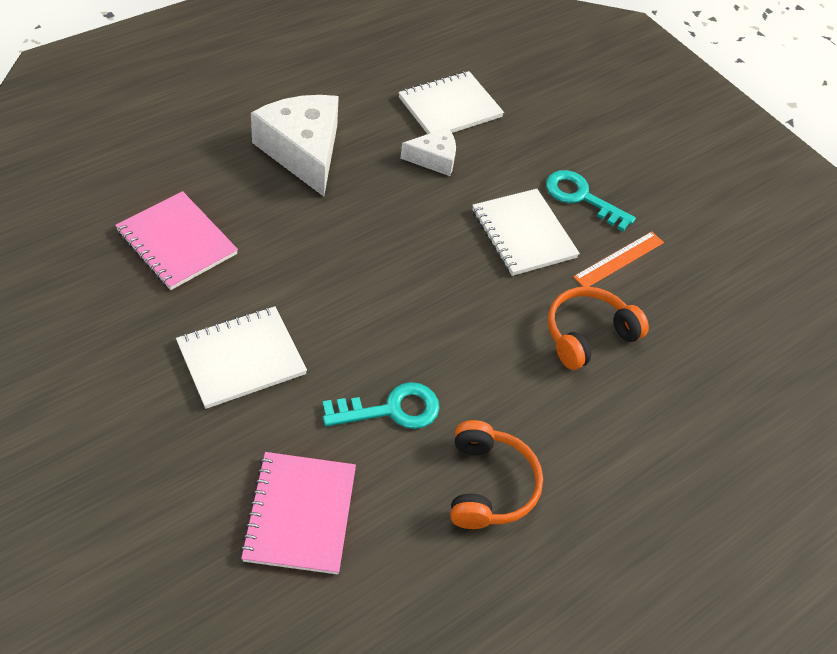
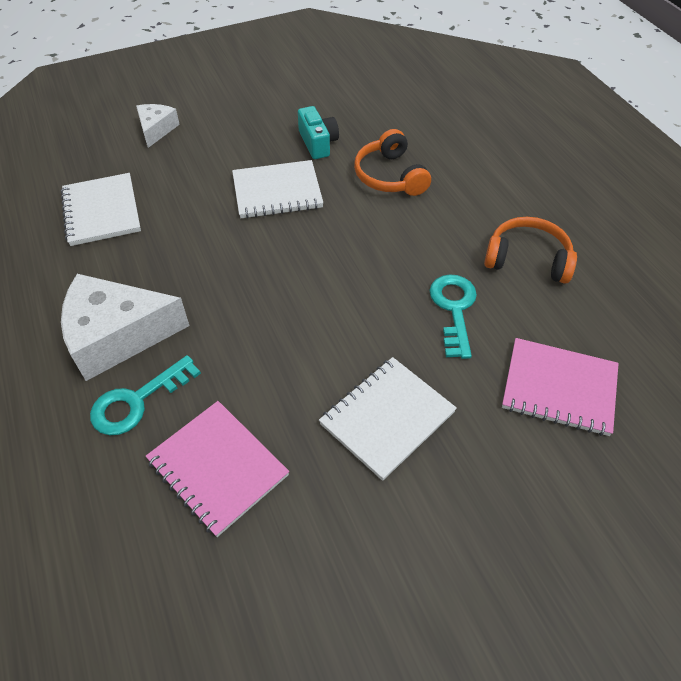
camera: 70 degrees left, 0 degrees up
pink notebook [115,191,238,290] -> pink notebook turned 75 degrees clockwise [146,401,289,537]
white notebook [176,306,307,409] -> white notebook turned 60 degrees clockwise [319,357,457,481]
white cheese [400,127,456,176] -> white cheese moved to [136,104,180,148]
turquoise key [546,170,636,232] -> turquoise key moved to [90,355,201,435]
orange ruler [573,232,664,287] -> turquoise camera [298,106,339,159]

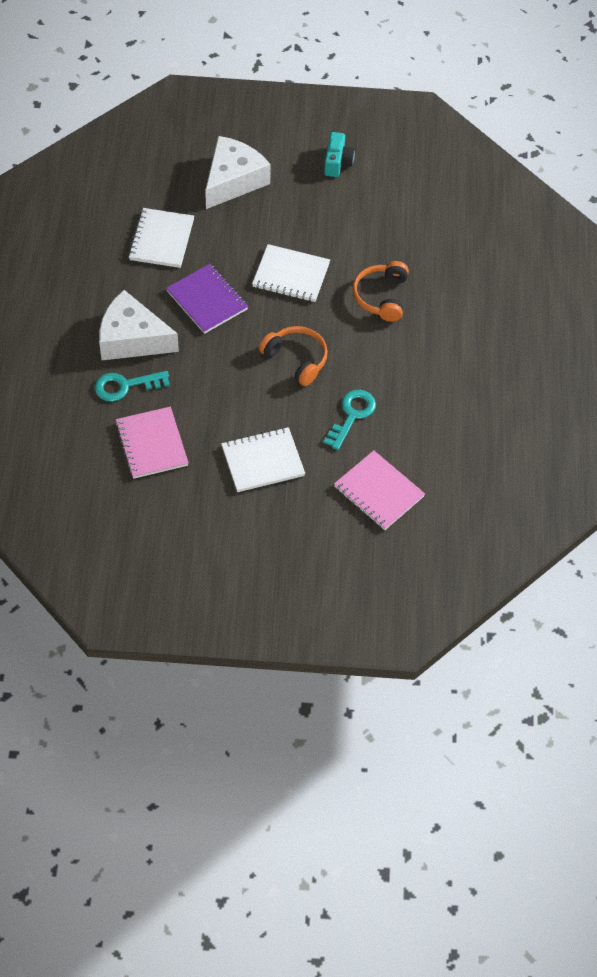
camera: 25 degrees right, 5 degrees up
white cheese [136,104,180,148] -> white cheese [205,136,271,209], size x1.87
turquoise camera [298,106,339,159] -> turquoise camera moved to [324,132,355,177]
orange headphones [484,217,577,284] -> orange headphones moved to [259,326,328,386]
none -> purple notebook [166,264,249,334]

